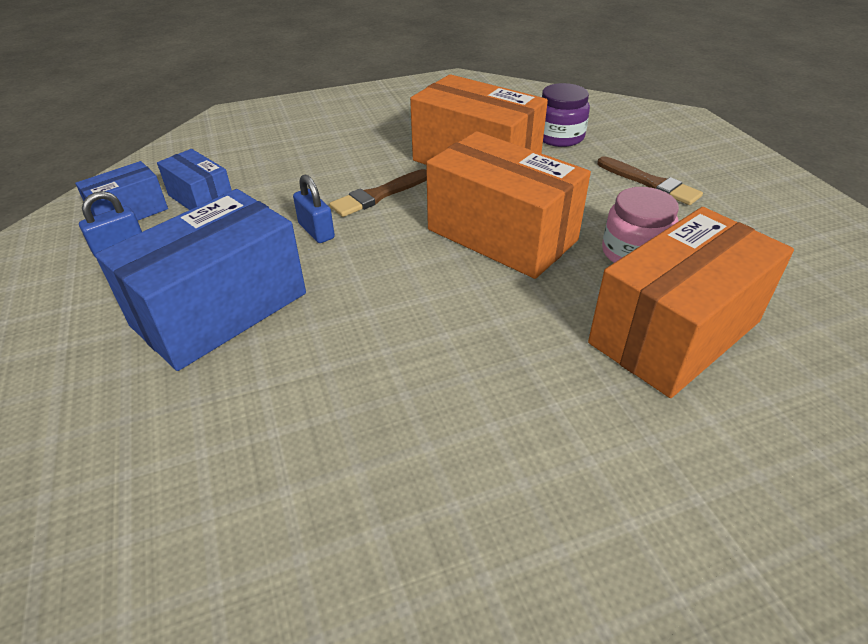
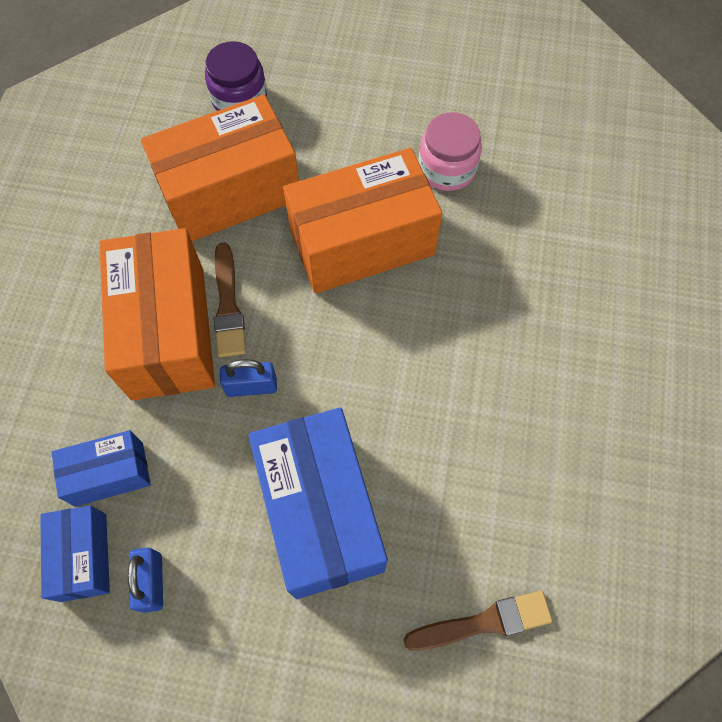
camera: 60 degrees left, 25 degrees up
orange box [588,207,794,398] -> orange box moved to [99,228,215,400]
brown brush [597,156,703,205] -> brown brush moved to [403,591,553,651]

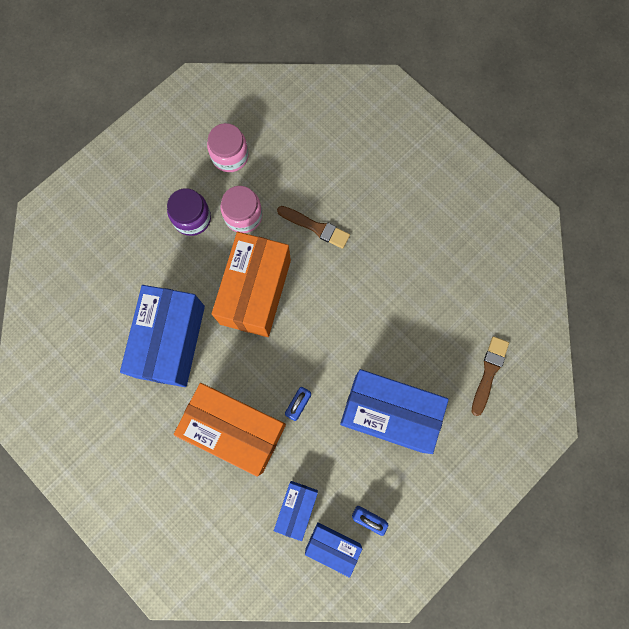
camera: 55 degrees left, 10 degrees up
orange box [141,95,299,241] -> blue box [120,285,205,387]
purple jar [205,41,267,111] -> purple jar moved to [167,188,211,236]
brown brush [214,243,246,357] -> brown brush moved to [277,206,350,249]
none -> pink jar [207,123,249,172]

